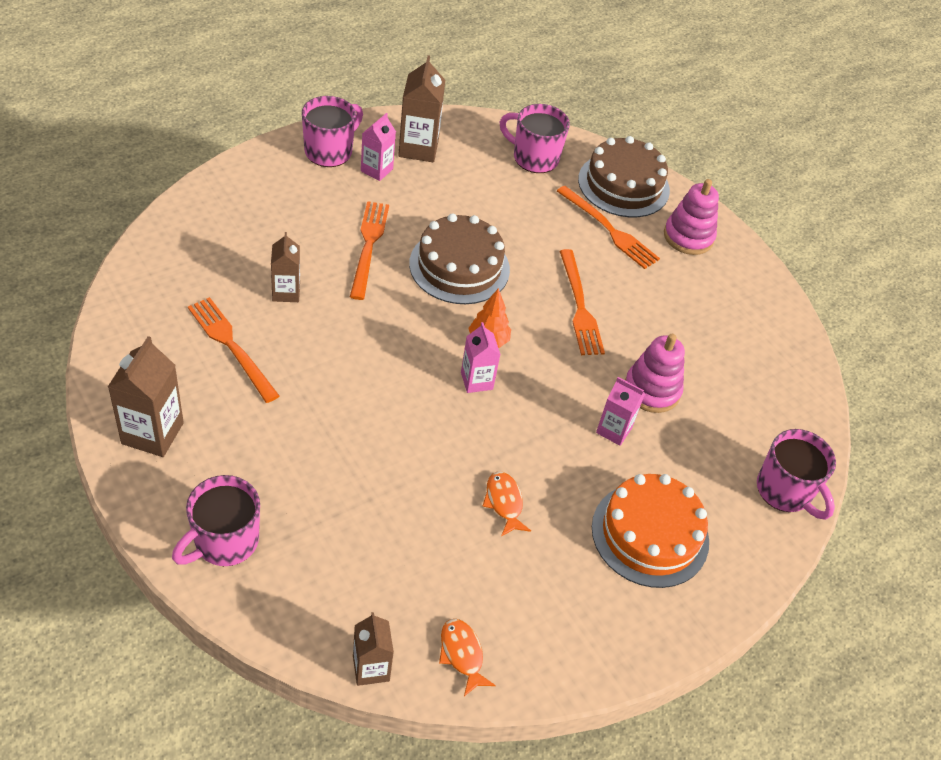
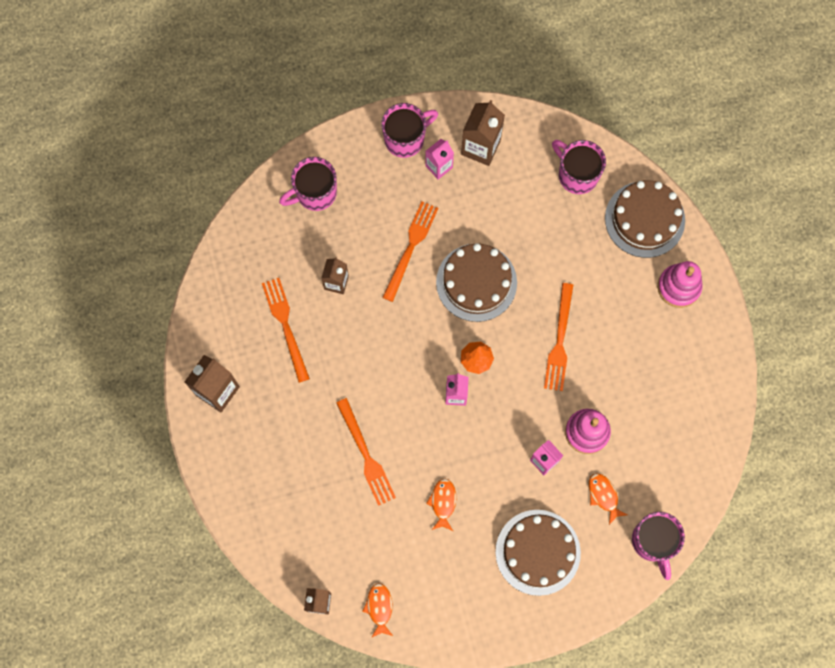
camera: 25 degrees right, 25 degrees up
pink mug [172,475,260,566] -> pink mug moved to [279,157,337,211]
orange fork [557,186,660,269] -> orange fork moved to [336,398,396,506]
orange cake [592,474,709,588] -> brown cake [496,510,581,596]
none -> orange fish [589,473,627,525]

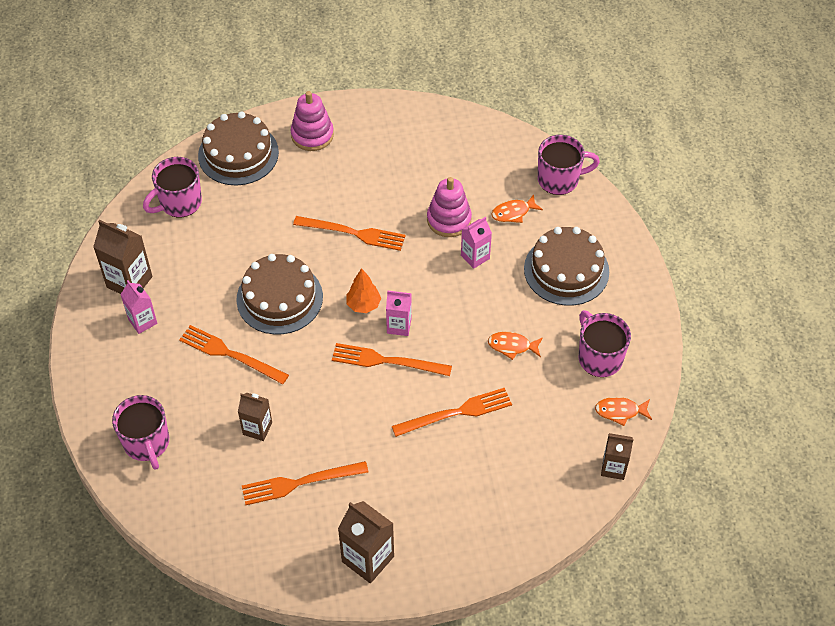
camera: 85 degrees left, 20 degrees down
pink mug [381,103,438,158] -> pink mug moved to [579,310,631,377]
none -> orange fork [332,343,452,376]

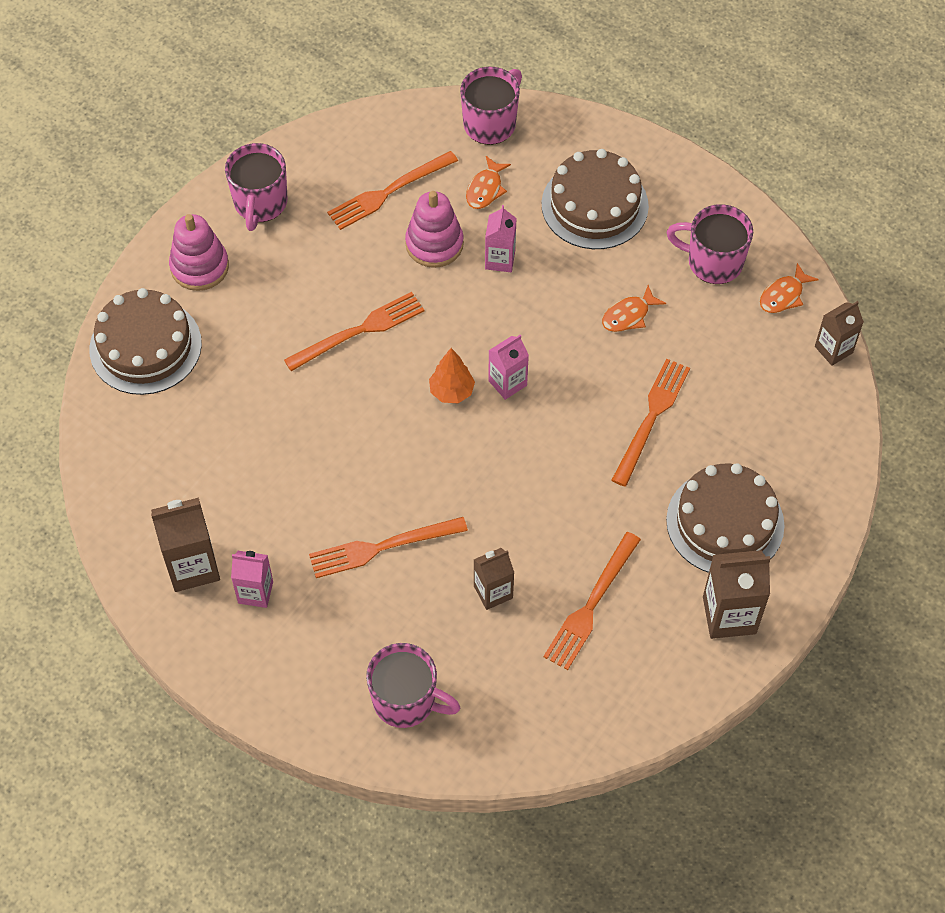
camera: 45 degrees left, 5 degrees up
pink mug [143,157,202,217] -> pink mug moved to [225,143,287,231]
brown cake [236,254,323,335] -> brown cake moved to [666,463,785,573]
orange fork [332,343,452,376] -> orange fork moved to [327,151,458,230]

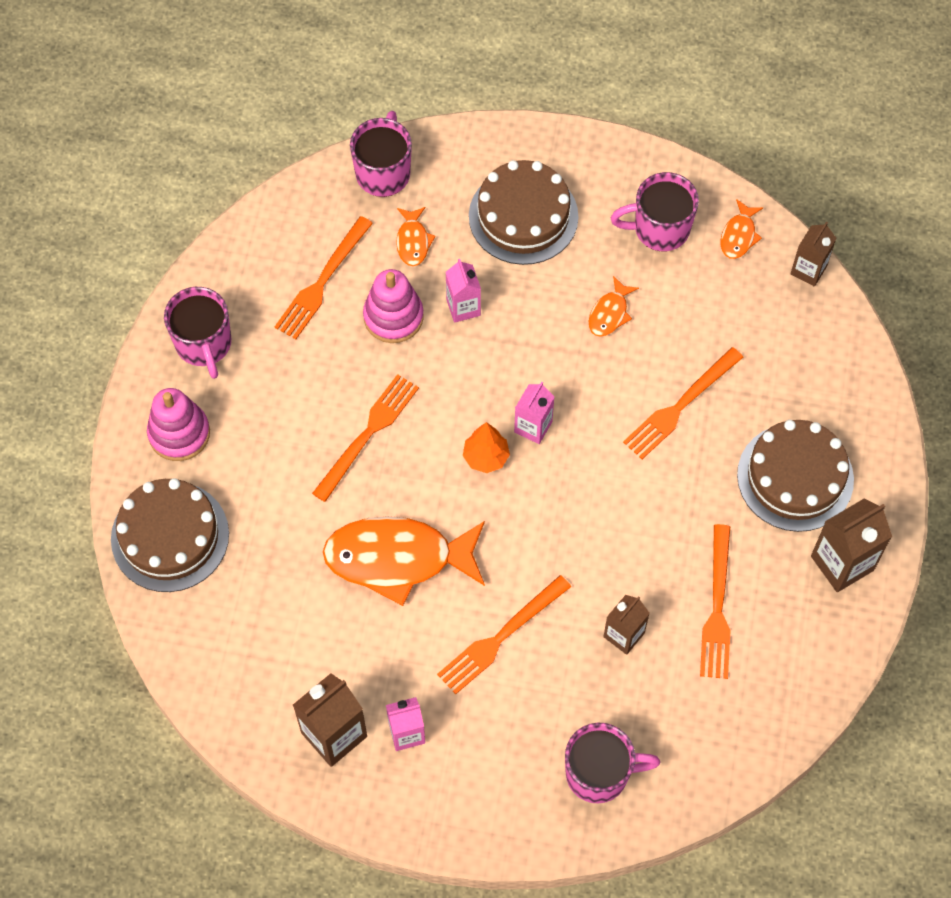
camera: 25 degrees left, 5 degrees up
orange fork [611,359,690,487] -> orange fork turned 135 degrees counterclockwise [623,347,743,459]
none -> orange fish [323,516,485,606]

